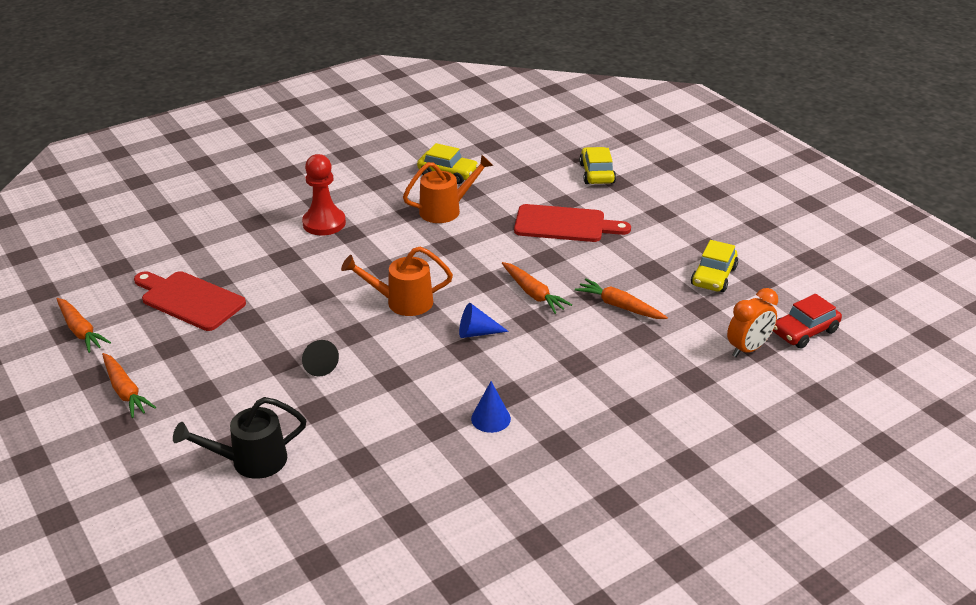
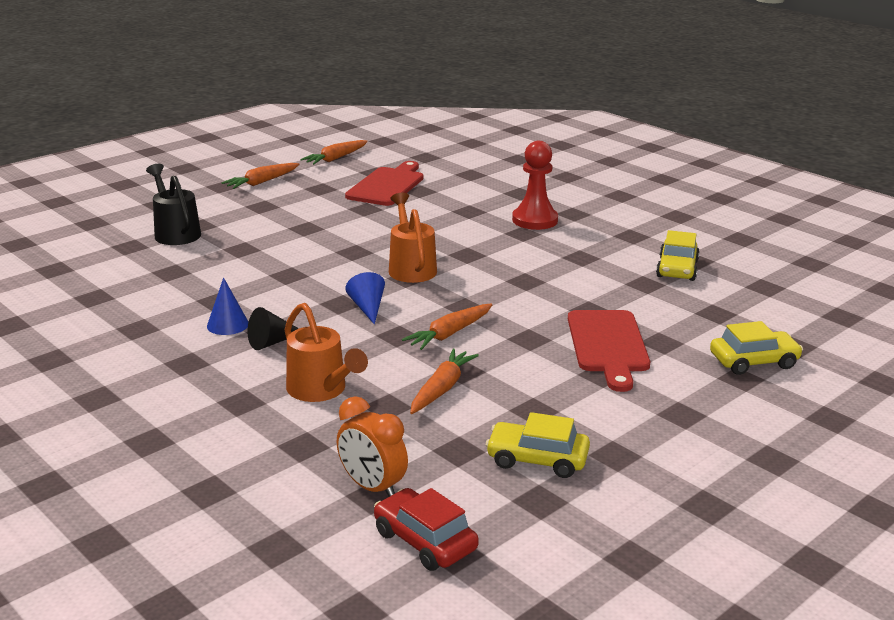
camera: 80 degrees right, 10 degrees down
black cone [302,340,339,376] -> black cone moved to [247,307,299,350]
orange watering can [403,155,493,223] -> orange watering can moved to [285,303,368,402]

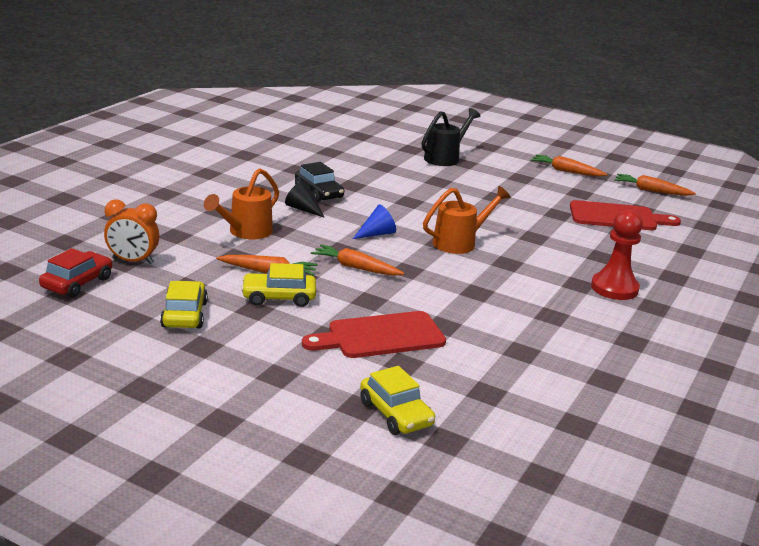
camera: 70 degrees right, 0 degrees up
blue cone [207,277,248,335] -> black car [295,162,344,202]
orange clock [337,396,408,497] -> orange clock turned 105 degrees counterclockwise [104,200,159,264]
yellow car [656,230,700,281] -> yellow car moved to [241,263,316,307]

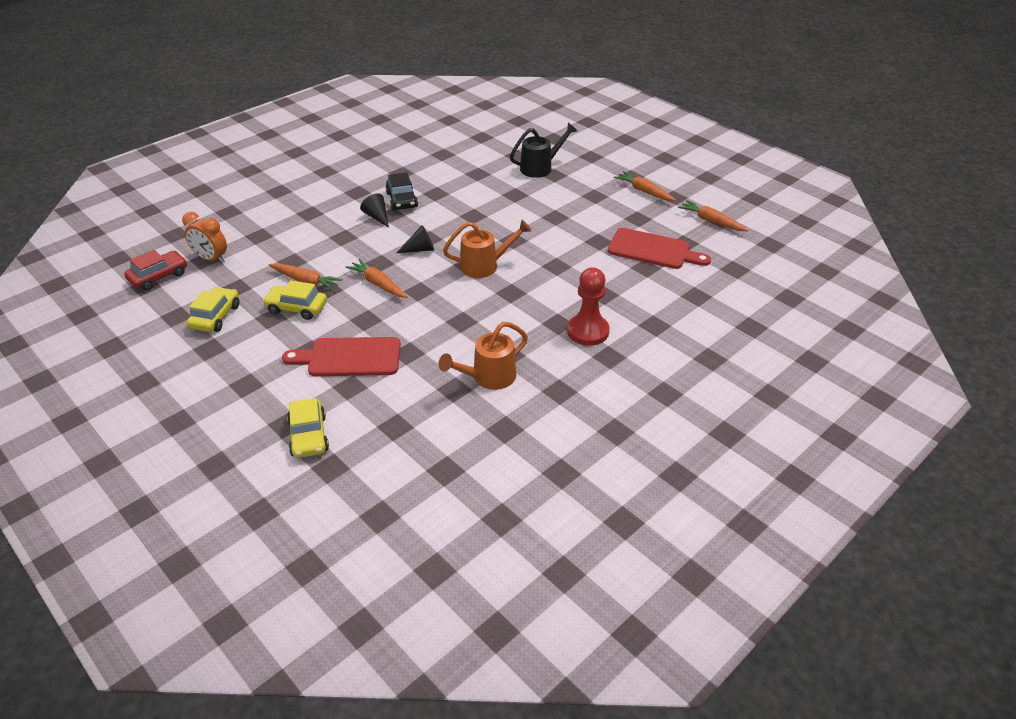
camera: 20 degrees right, 15 degrees up
orange watering can [204,168,279,239] -> orange watering can moved to [439,322,528,390]
blue cone [353,204,396,239] -> black cone [397,225,434,253]

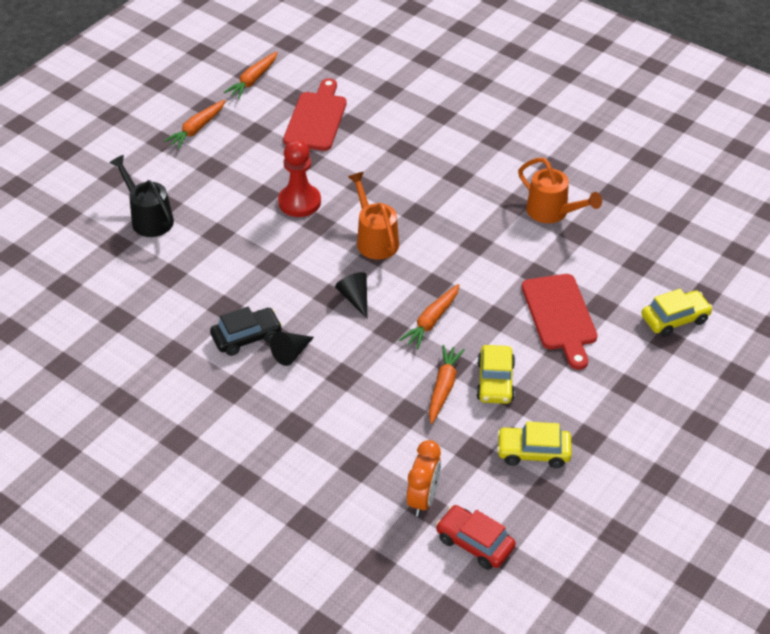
camera: 100 degrees left, 5 degrees up
red pawn [567,268,610,346] -> red pawn moved to [278,140,321,217]

